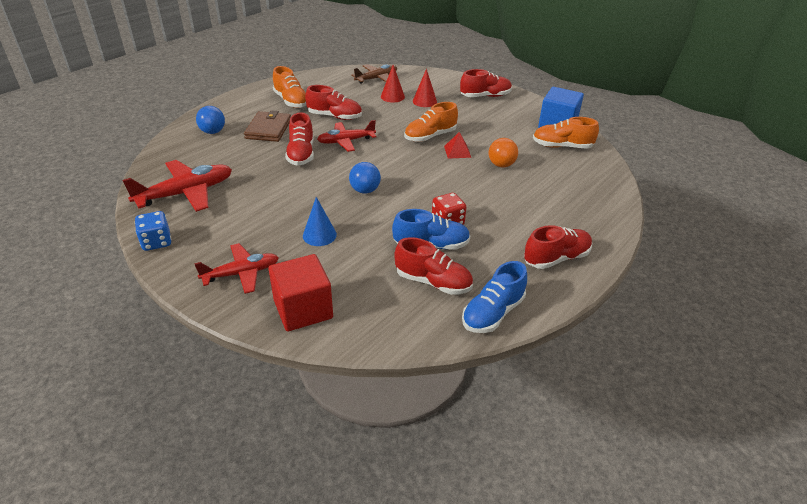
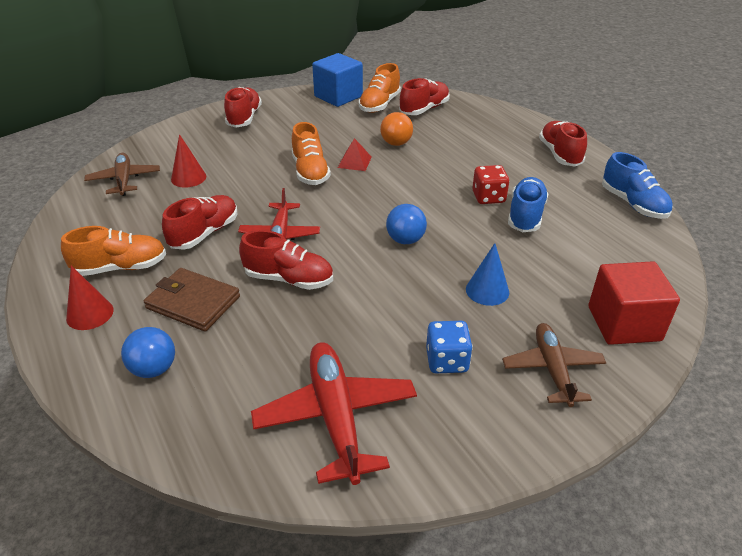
camera: 70 degrees left, 0 degrees up
blue dice [135,211,171,251] -> blue dice moved to [426,321,473,373]
red plane [194,243,279,294] -> brown plane [502,323,606,407]
red shoe [394,237,473,295] -> red shoe moved to [399,78,450,115]
red cone [413,69,437,107] -> red cone moved to [66,266,114,330]

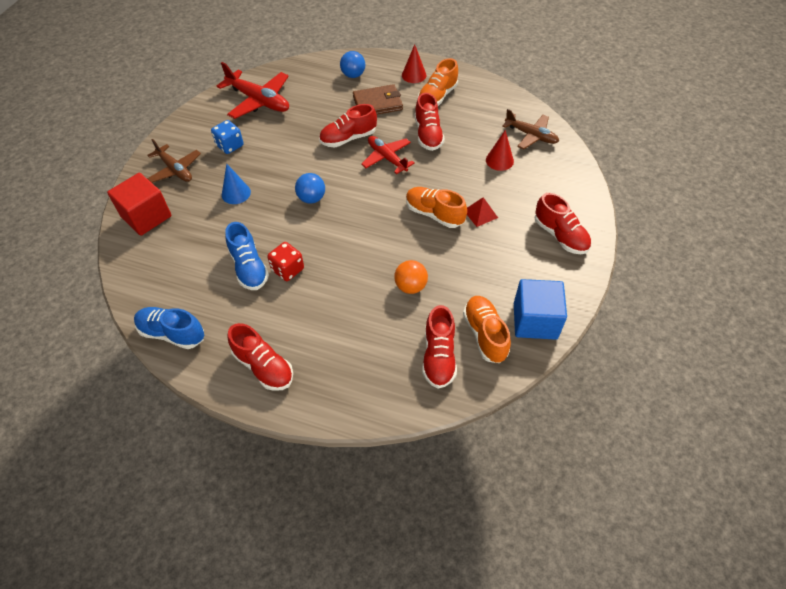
camera: 140 degrees right, 15 degrees up
red pyramid [338,138,372,171] -> red pyramid moved to [467,197,498,227]

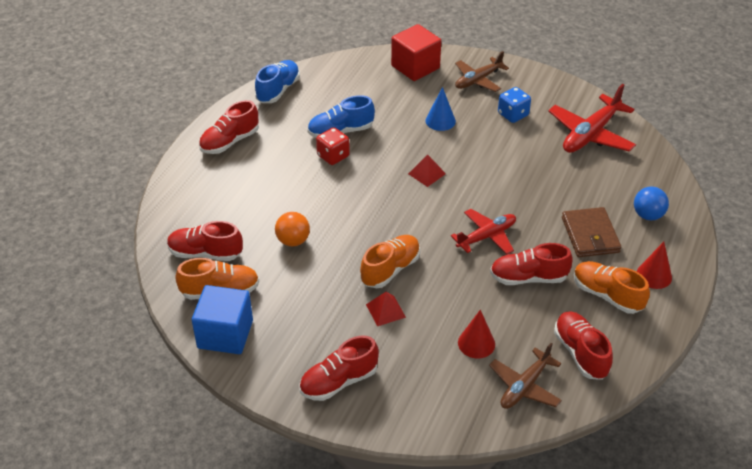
camera: 95 degrees right, 10 degrees down
blue ball [295,173,325,203] -> red pyramid [408,155,446,187]
red shoe [319,104,377,147] -> red shoe moved to [554,311,613,380]

